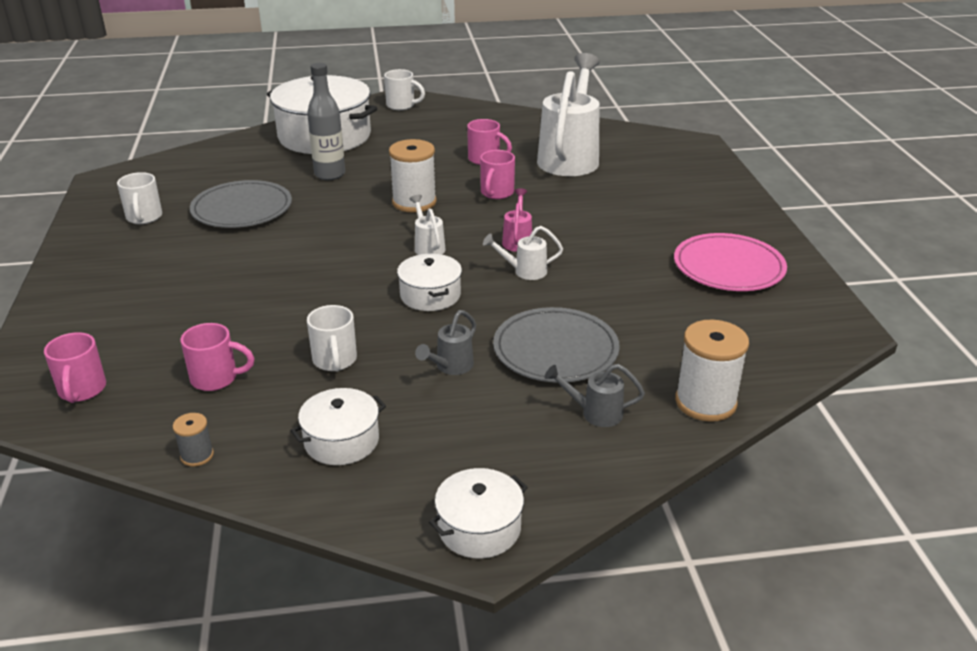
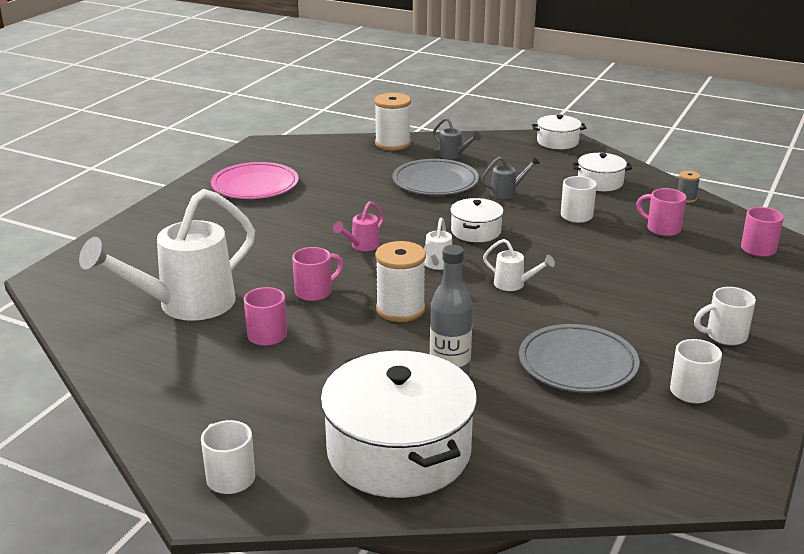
camera: 145 degrees left, 5 degrees down
white watering can [483,226,563,280] -> white watering can moved to [483,239,555,291]
none -> white mug [694,287,756,345]

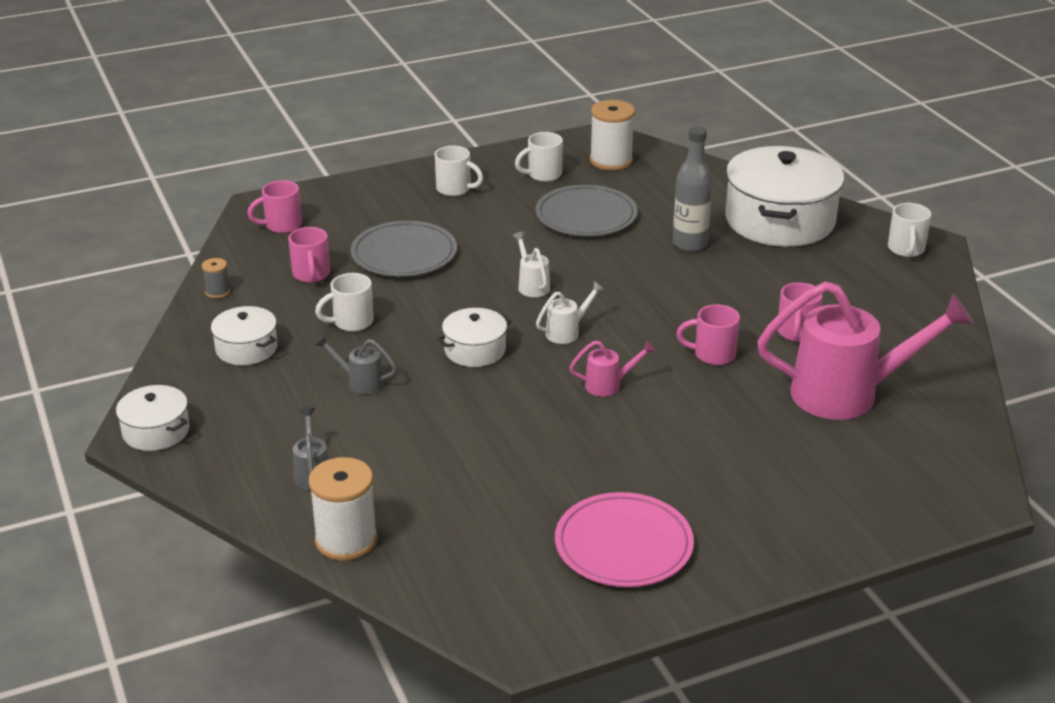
camera: 140 degrees left, 5 degrees up
white watering can [79,189,255,321] -> pink watering can [757,282,974,420]
white spool [375,241,426,322] -> white spool moved to [590,100,635,171]
grey plate [392,159,479,195] -> grey plate moved to [351,221,457,277]

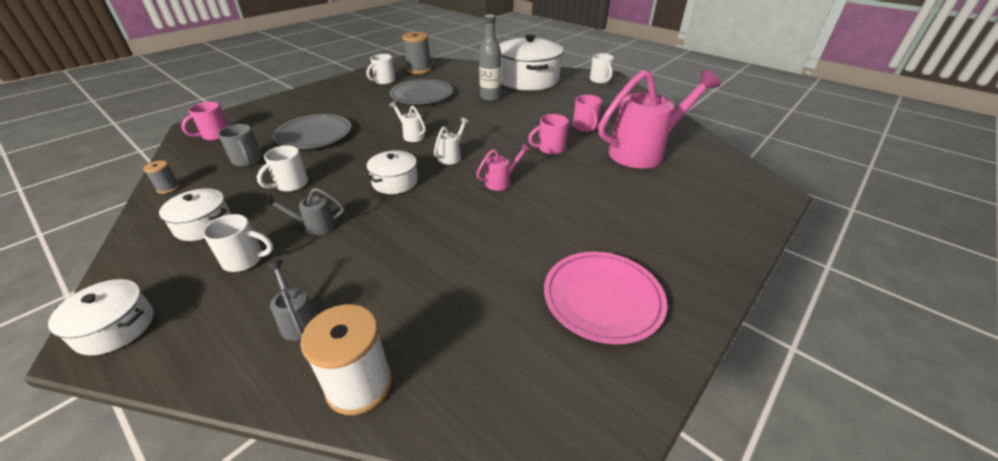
camera: 25 degrees left, 5 degrees up
pink mug [288,227,330,283] -> grey mug [218,124,262,167]
white mug [435,146,483,196] -> white mug moved to [202,214,273,272]
white spool [590,100,635,171] -> grey spool [402,32,431,74]

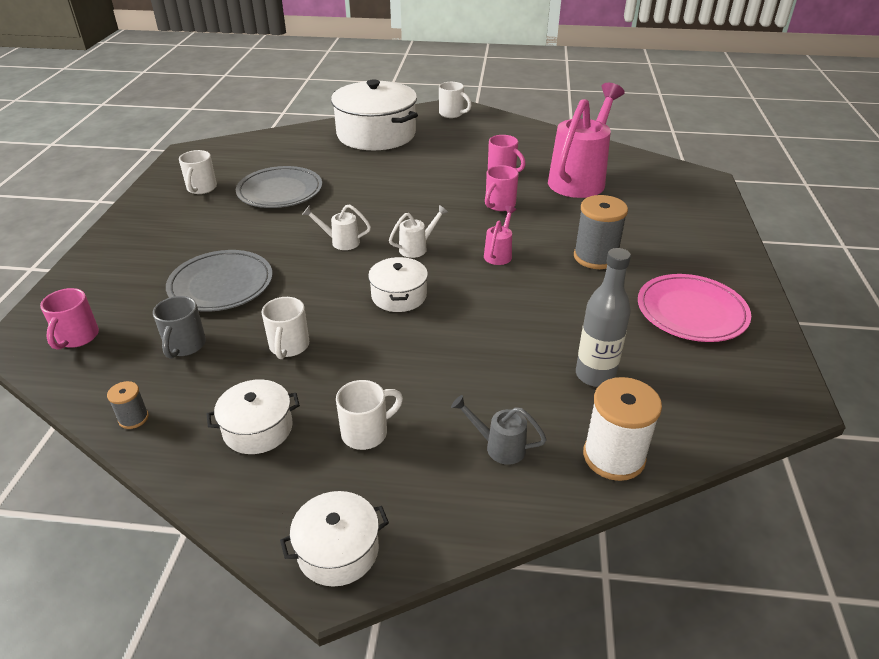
camera: 35 degrees left, 0 degrees up
grey mug [218,124,262,167] -> grey mug turned 75 degrees clockwise [153,296,206,359]
grey watering can [264,188,344,236] -> none
grey spool [402,32,431,74] -> grey spool moved to [574,195,628,269]
white watering can [434,118,469,165] -> white watering can turned 60 degrees clockwise [389,205,448,258]
grey bottle [479,15,501,101] -> grey bottle moved to [576,248,631,387]

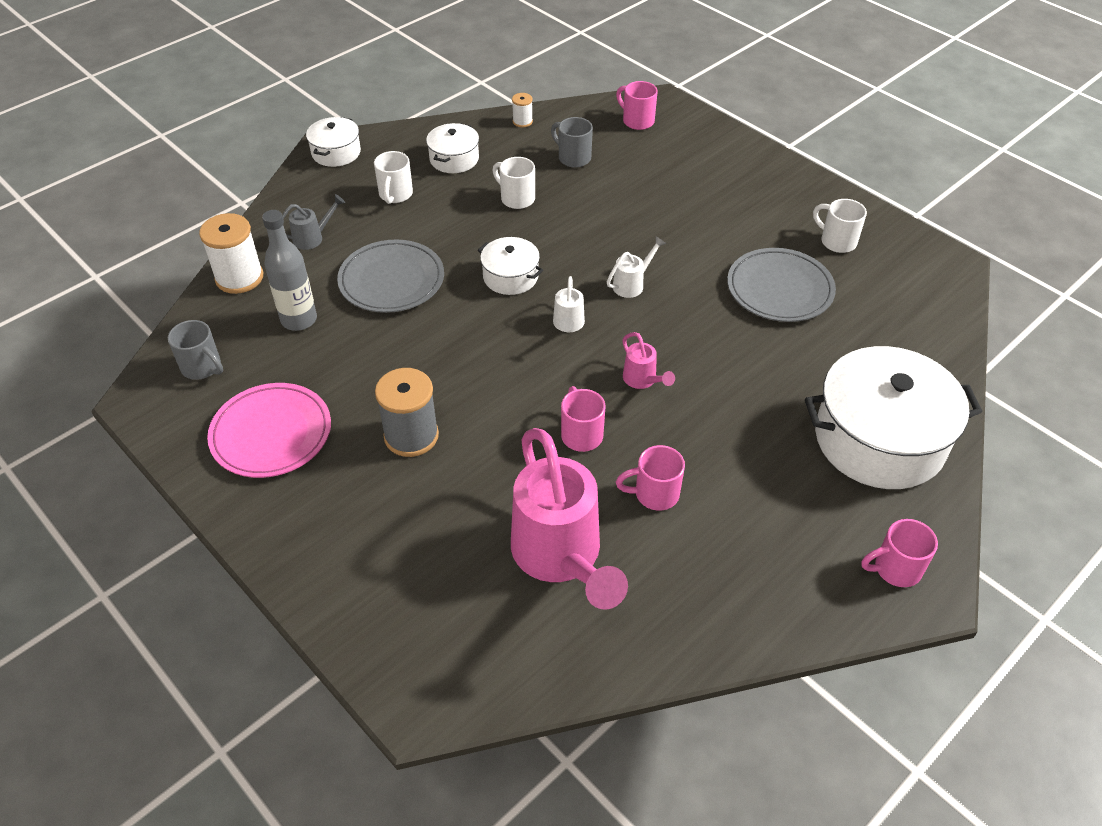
camera: 130 degrees right, 10 degrees up
grey spool [107,381,149,429] -> white spool [512,93,533,127]
grey plate [166,250,273,312] -> grey plate moved to [337,239,444,313]
white mug [439,82,472,118] -> pink mug [861,519,938,587]
pink watering can [484,206,516,265] -> pink watering can moved to [622,332,675,389]
none -> grey mug [168,320,223,380]

